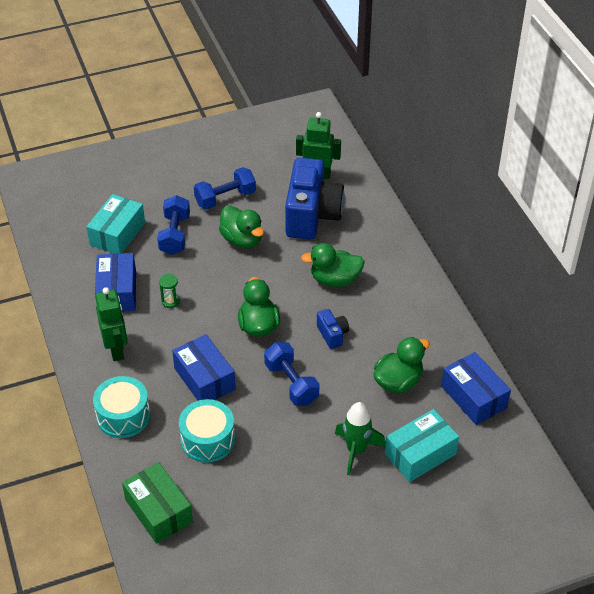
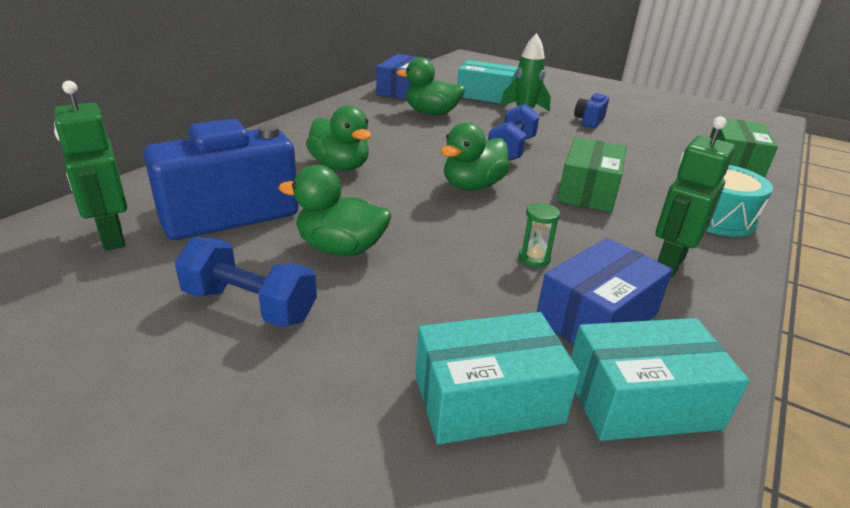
camera: 130 degrees left, 15 degrees down
blue dumbbell [157,195,190,255] -> none
blue box [172,334,236,401] -> green box [557,137,626,212]
turquoise drum [179,399,235,463] -> none
green duck [219,205,264,248] -> green duck turned 90 degrees counterclockwise [278,165,391,256]
blue camera [317,309,349,349] -> blue camera moved to [574,93,609,128]
none -> turquoise box [571,318,750,441]

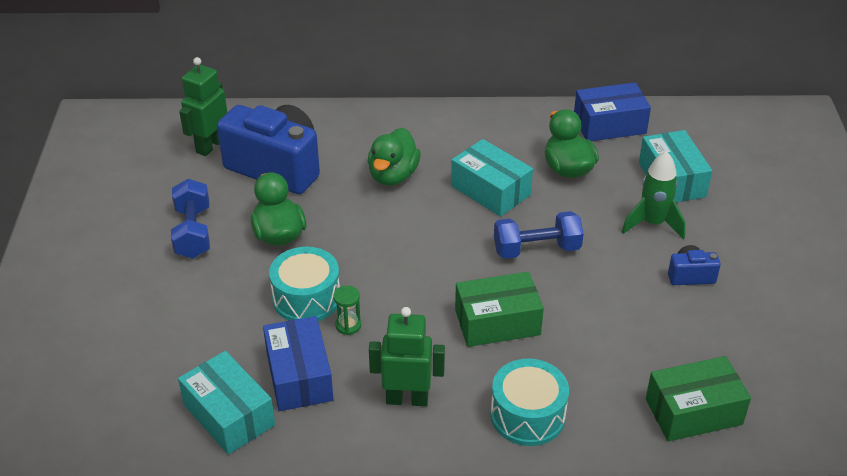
camera: 60 degrees right, 10 degrees up
turquoise box [415,312,580,444] -> turquoise box moved to [451,139,533,217]
green duck [441,122,510,191] -> none
blue box [537,238,673,344] -> blue box turned 60 degrees clockwise [263,316,333,411]
none -> turquoise drum [269,247,340,321]

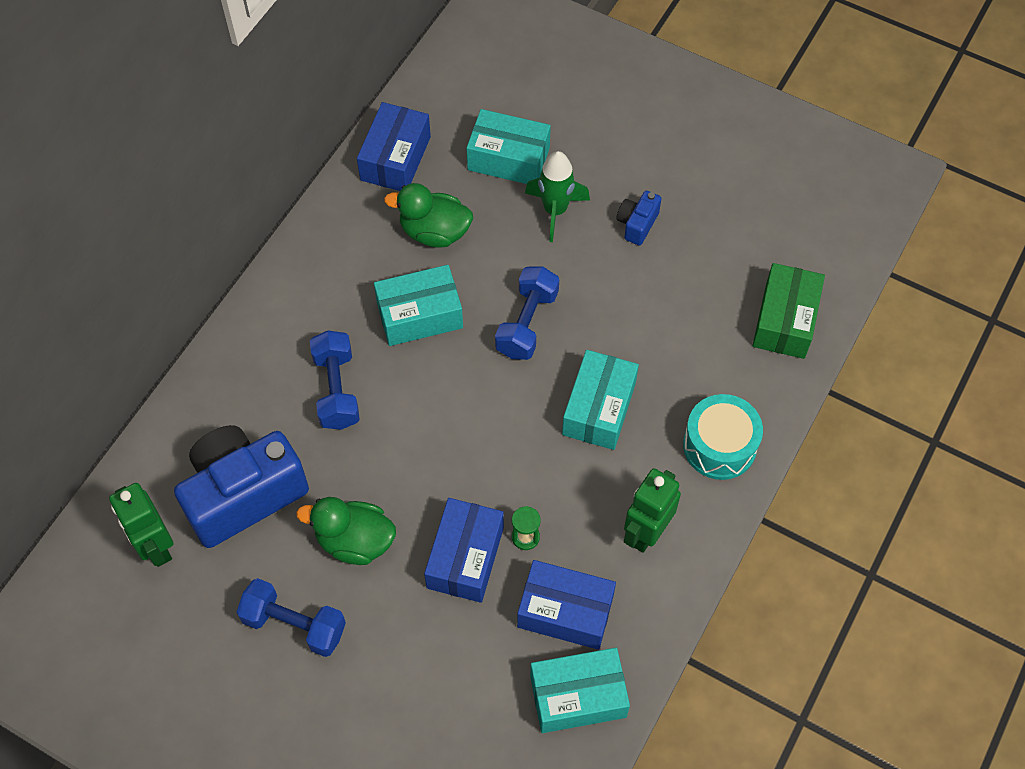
camera: 60 degrees left, 20 degrees up
turquoise drum [269,247,340,321] -> blue box [424,498,504,603]
green duck [368,128,421,186] -> blue dumbbell [310,331,360,430]
green box [455,272,544,347] -> turquoise box [562,350,639,450]

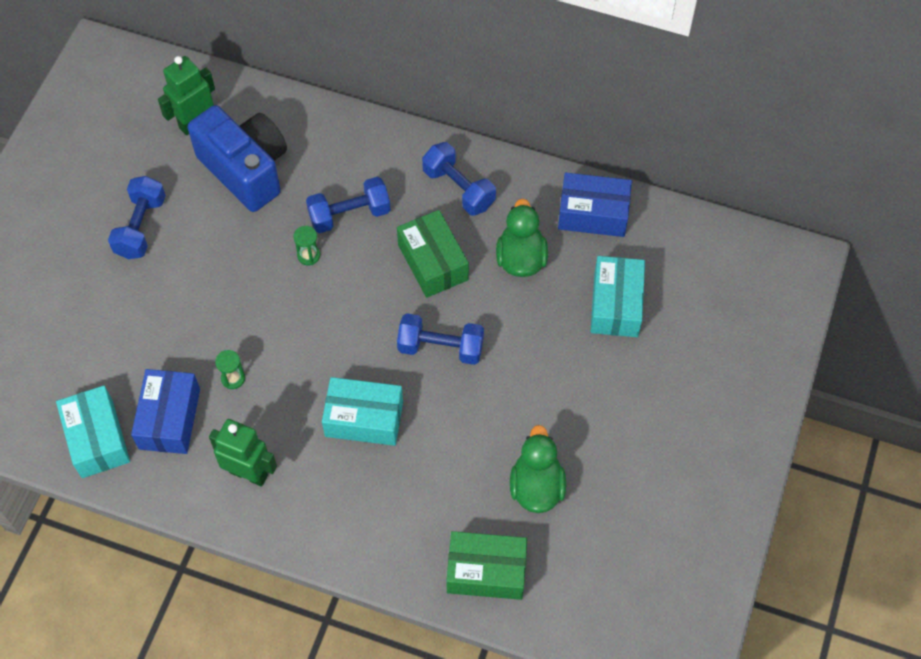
camera: 80 degrees right, 0 degrees up
green duck [296,497,396,565] -> green duck moved to [510,425,566,513]
turquoise box [374,265,463,346] -> green box [397,210,469,298]
blue box [424,498,504,603] -> none
green rocket [525,151,590,242] -> none
blue camera [617,191,662,246] -> none
turquoise drum [683,394,763,480] -> none
none -> green hourglass [293,226,320,265]
none -> blue dumbbell [422,142,496,215]

